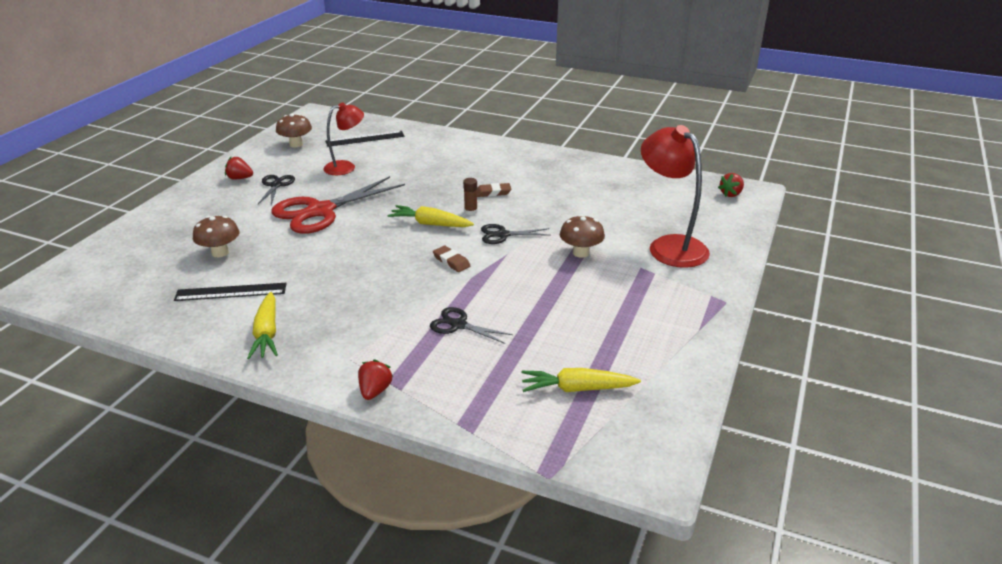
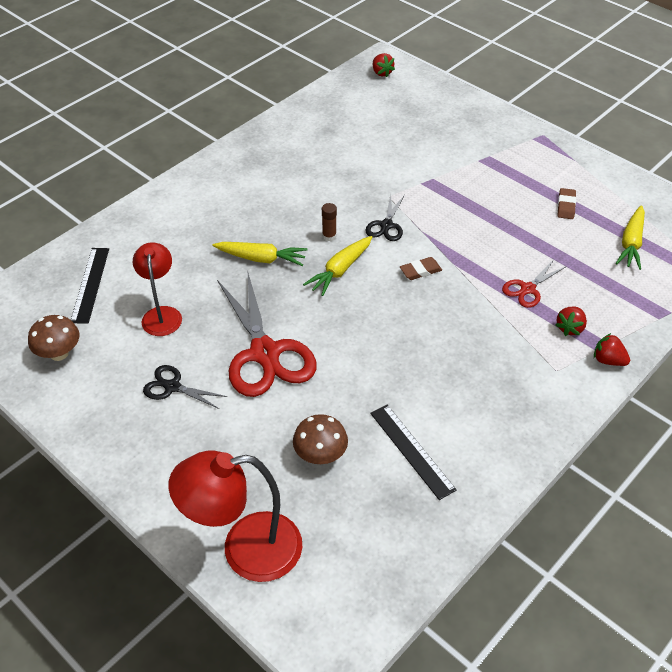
camera: 70 degrees left, 15 degrees up
black ruler [174,283,287,301] -> black ruler turned 45 degrees counterclockwise [370,405,457,500]
red strawberry [225,157,253,180] -> red strawberry moved to [555,307,587,336]
yellow carrot [247,292,278,359] -> yellow carrot moved to [212,242,307,266]
black scissors [430,307,513,344] -> red scissors [502,260,565,308]
brown eraser [477,183,511,197] -> brown eraser moved to [557,188,576,219]
brown mushroom [560,215,605,258] -> none
red lamp [641,125,710,268] -> red lamp moved to [168,450,302,582]

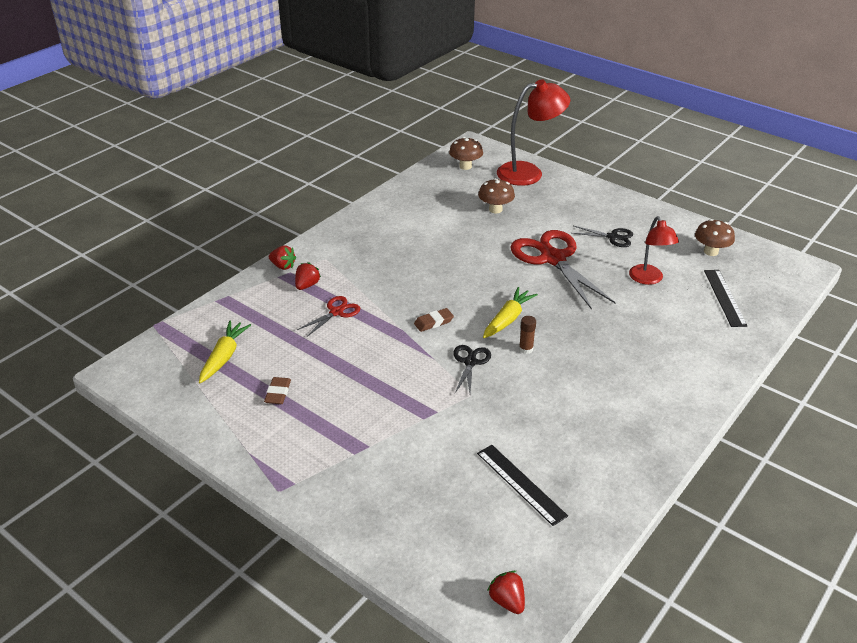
camera: 175 degrees right, 10 degrees down
yellow carrot [212,242,307,266] -> none
black ruler [370,405,457,500] -> black ruler moved to [477,445,568,526]
none -> brown mushroom [449,137,483,170]

